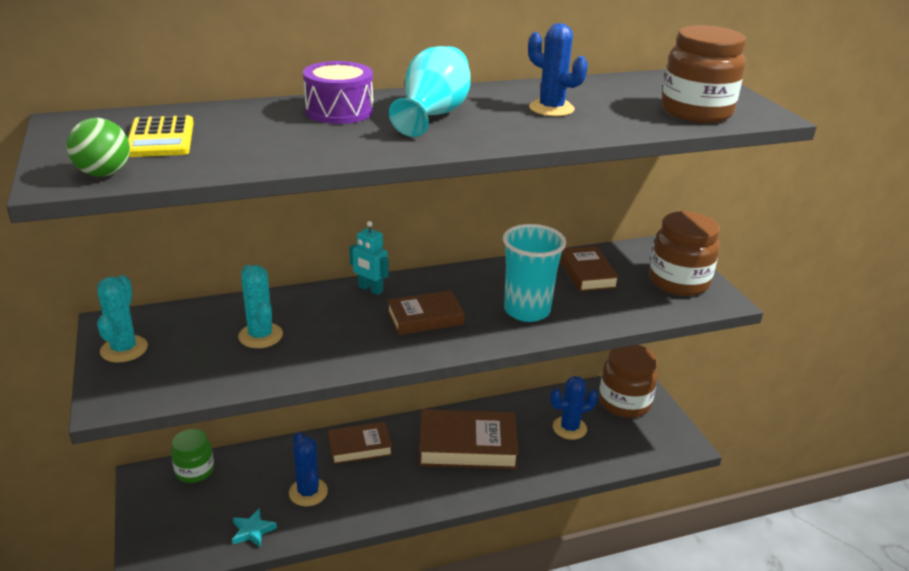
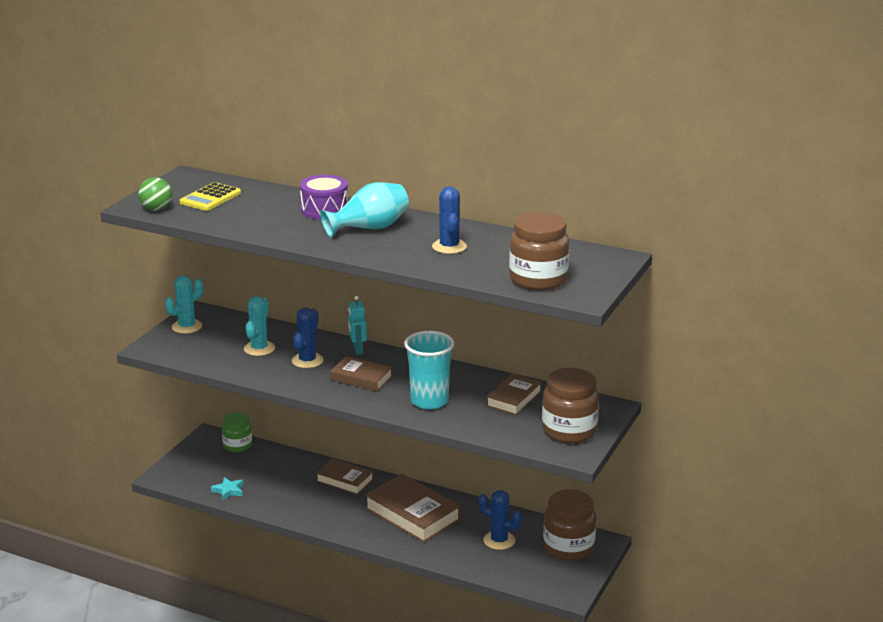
camera: 45 degrees right, 5 degrees down
blue cactus [289,432,328,506] -> blue cactus moved to [292,308,324,368]

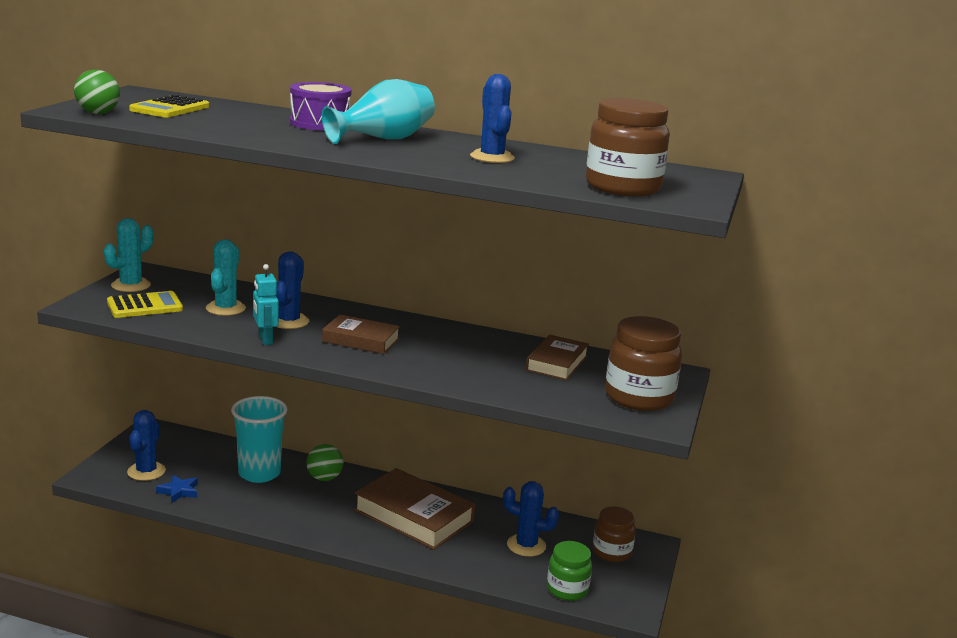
camera: 10 degrees left, 5 degrees down
turquoise star [211,477,243,501] -> blue star [156,475,198,503]
green jar [222,412,252,452] -> green jar moved to [547,541,592,601]
brown book [316,459,374,495] -> green ball [306,444,344,481]
turquoise robot [348,296,367,355] -> turquoise robot moved to [253,264,279,345]
turquoise cup [404,331,454,410] -> turquoise cup moved to [231,396,287,483]
brown jar [543,489,596,561] -> brown jar [593,506,636,562], size x0.63
none -> yellow calculator [107,291,183,318]
none -> blue cactus [127,410,166,481]

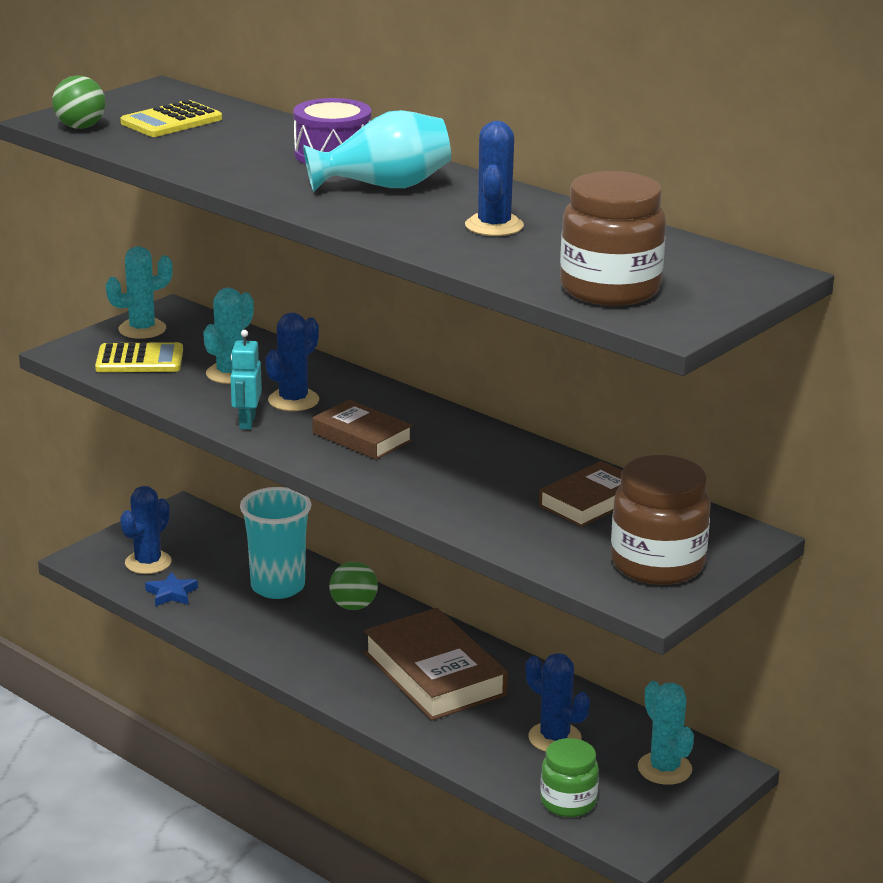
camera: 25 degrees right, 5 degrees up
brown jar [593,506,636,562] -> turquoise cactus [638,681,694,785]

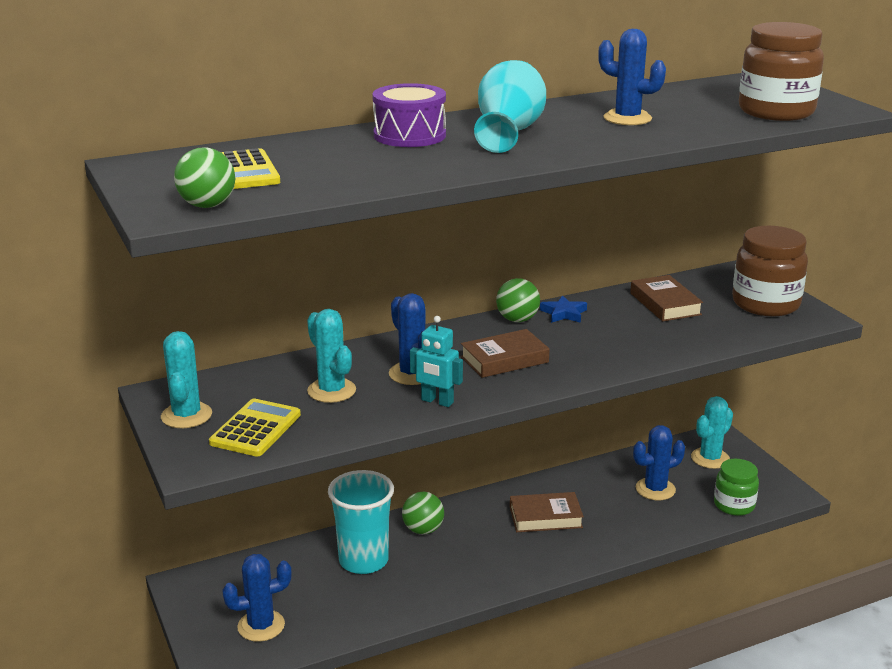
camera: 65 degrees left, 0 degrees up
blue cactus [120,486,172,574] -> blue cactus turned 75 degrees counterclockwise [222,554,292,642]
blue star [145,572,198,606] -> blue star moved to [540,295,587,323]
brown book [364,608,508,720] -> brown book [510,492,584,532], size x0.60
turquoise cactus [638,681,694,785] -> turquoise cactus turned 45 degrees counterclockwise [691,396,733,469]
none -> green ball [496,278,540,322]

